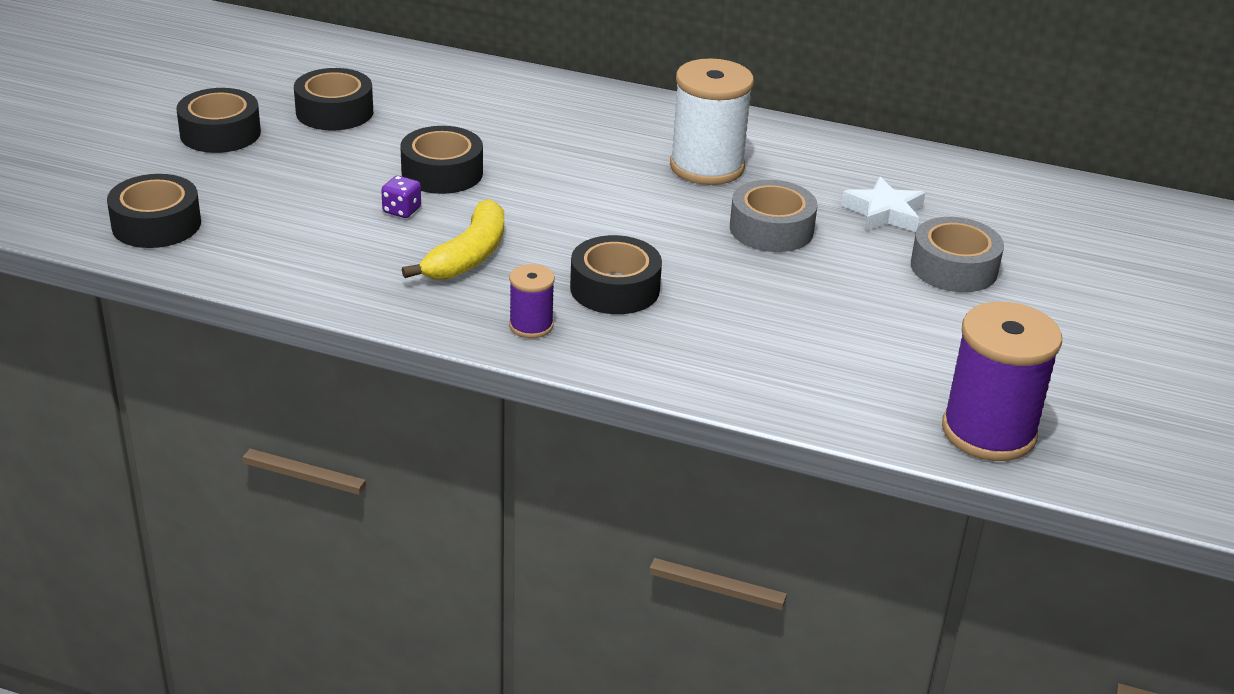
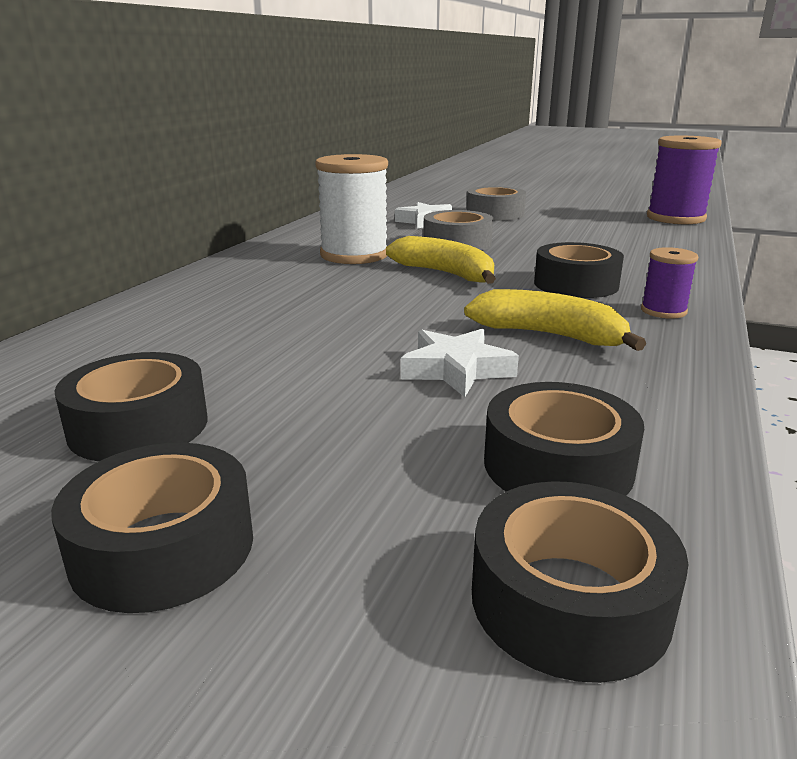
camera: 85 degrees left, 10 degrees down
purple dice [381,176,421,218] -> white star [401,328,519,397]
black tape [400,126,483,194] -> black tape moved to [484,382,644,496]
none -> yellow banana [386,236,496,284]

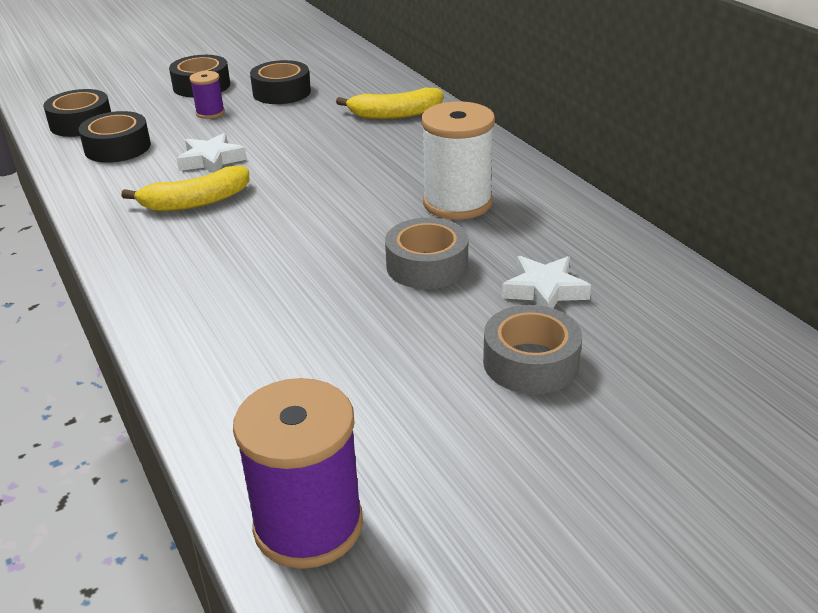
camera: 130 degrees right, 10 degrees up
yellow banana [386,236,496,284] -> yellow banana moved to [336,88,444,119]
black tape [534,242,624,298] -> none
purple spool [641,247,698,319] -> purple spool moved to [189,71,225,119]

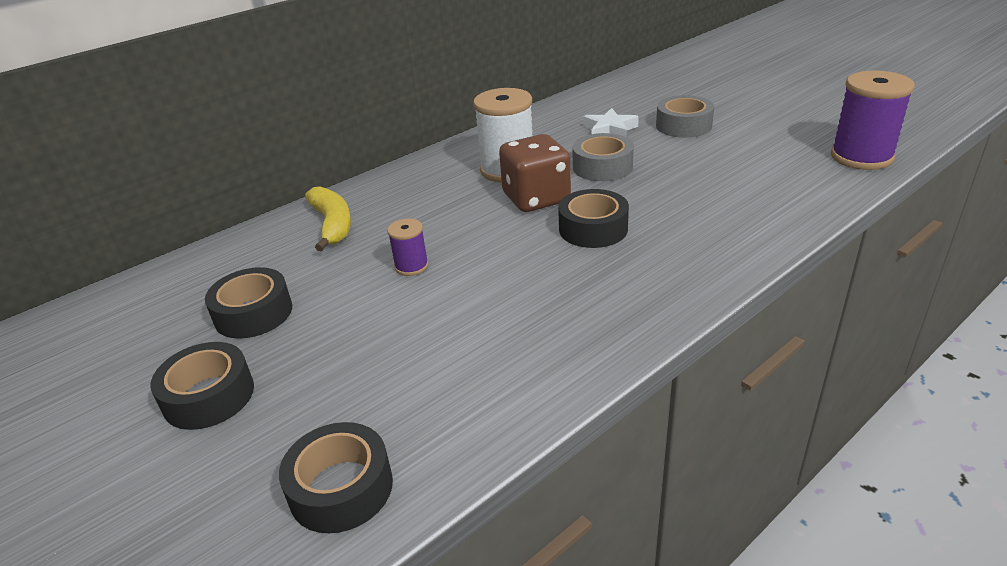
camera: 100 degrees left, 0 degrees up
black tape [78,111,151,163] -> black tape moved to [558,189,629,248]
yellow banana [121,166,249,211] -> none
white star [176,133,247,173] -> none
purple spool [189,71,225,119] -> purple spool moved to [387,219,429,276]
none -> brown dice [499,134,571,212]

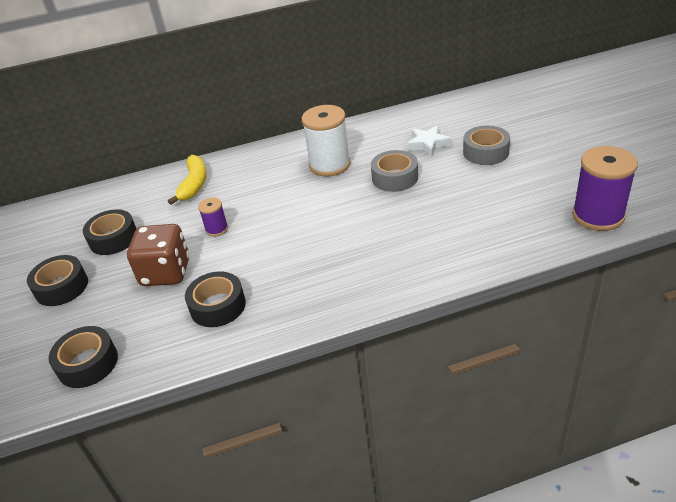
camera: 25 degrees right, 5 degrees up
brown dice [499,134,571,212] -> brown dice moved to [127,224,190,286]
black tape [558,189,629,248] -> black tape moved to [185,271,246,327]

